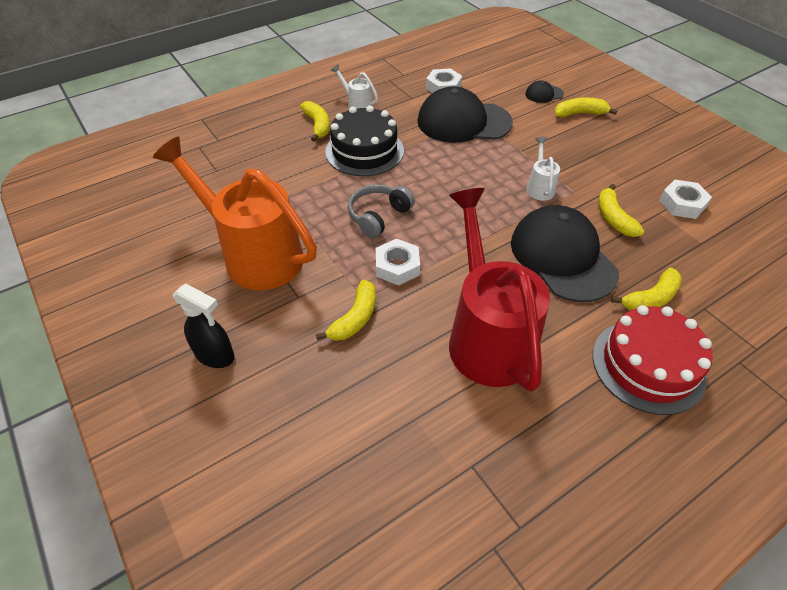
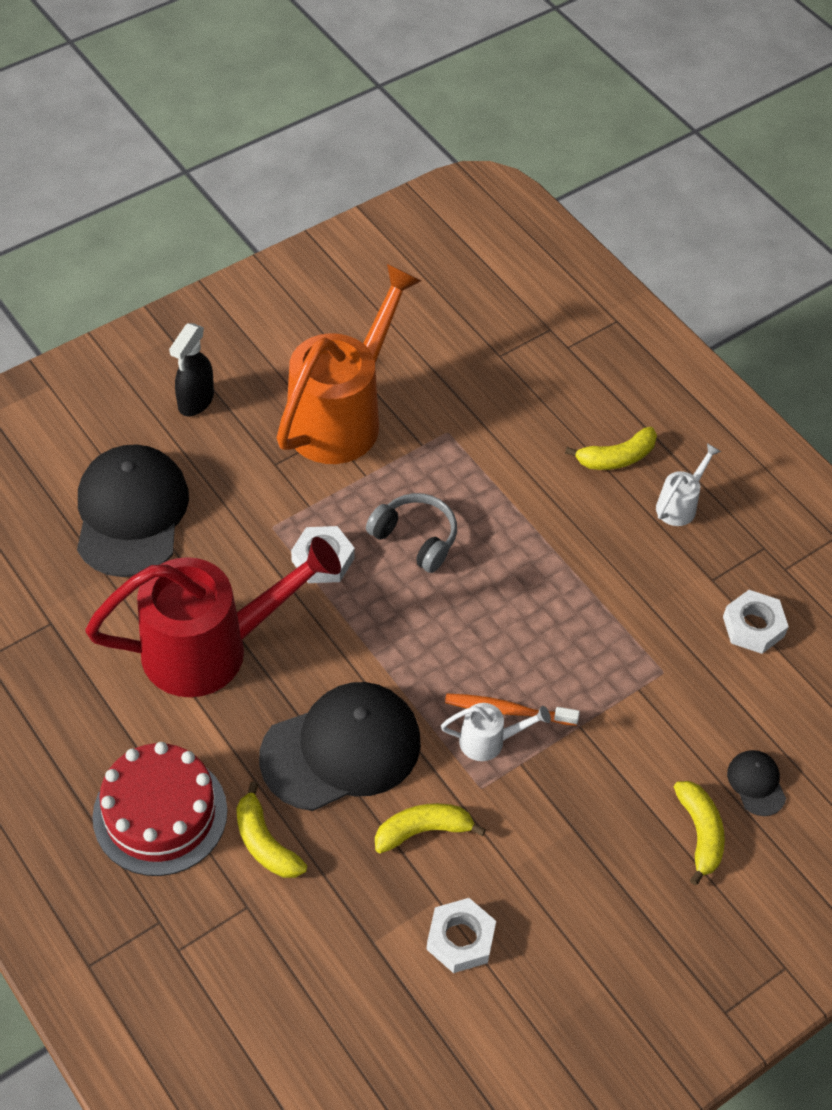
camera: 85 degrees right, 5 degrees up
yellow banana [316,280,376,341] -> none
black cake [325,106,404,176] -> none
black cap [417,86,513,143] -> black cap moved to [77,445,189,577]
none -> orange toothbrush [445,693,580,726]

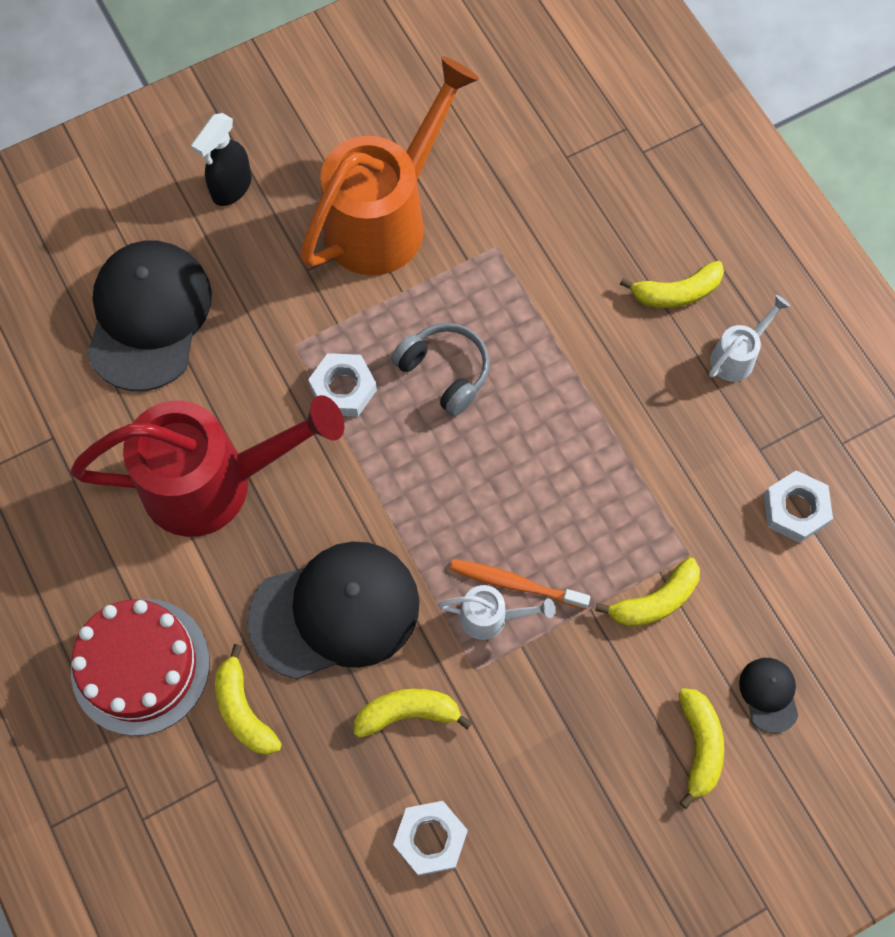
camera: 10 degrees right, 15 degrees up
none -> yellow banana [595,557,700,627]

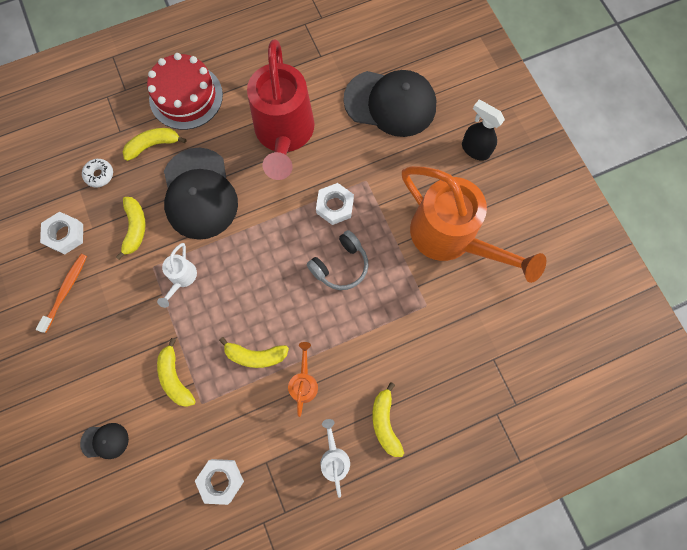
camera: 95 degrees right, 5 degrees up
orange toothbrush [450,559,590,609] -> orange toothbrush moved to [36,254,87,333]
yellow banana [678,688,724,809] -> yellow banana moved to [219,337,289,368]
white watering can [709,295,790,382] -> white watering can turned 150 degrees counterclockwise [320,419,350,498]
none -> white donut [82,159,113,187]
none -> orange watering can [288,342,318,417]

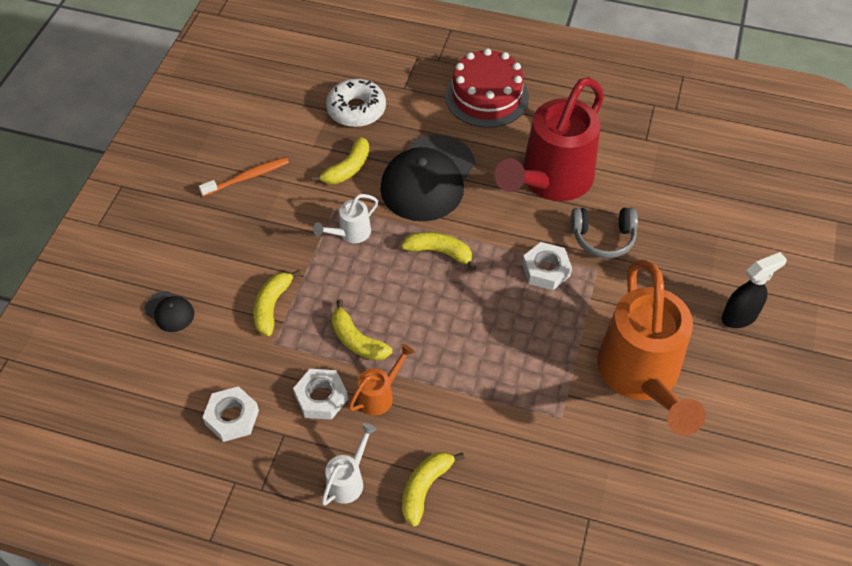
camera: 40 degrees right, 20 degrees down
white nut [40,212,83,254] -> white nut moved to [293,369,348,420]
white donut [82,159,113,187] -> white donut [326,79,386,127], size x1.79
yellow banana [123,128,186,161] -> yellow banana moved to [401,232,477,271]
grey headphones [307,230,368,290] -> grey headphones moved to [571,207,638,258]
black cap [343,70,437,137] -> none
black spray bottle [462,100,505,161] -> black spray bottle turned 75 degrees clockwise [722,252,787,328]

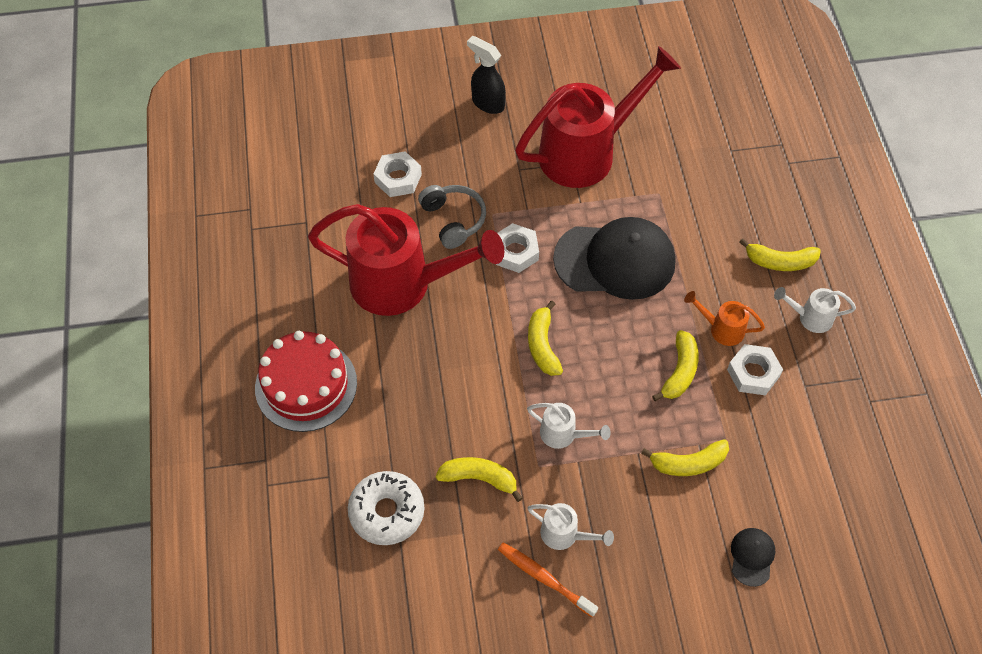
camera: 115 degrees left, 5 degrees up
white nut [202,386,259,442] -> white nut moved to [373,152,422,197]
black cap [380,135,476,221] -> black cap moved to [553,217,675,300]
orange watering can [597,259,706,435] -> red watering can [515,46,681,188]
none -> white watering can [528,503,614,550]

